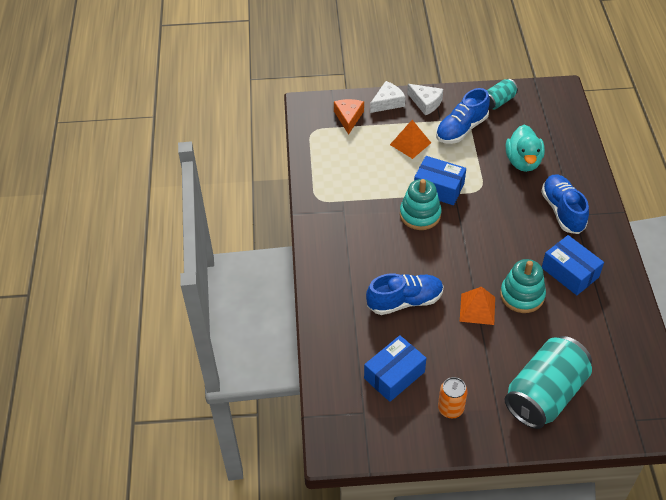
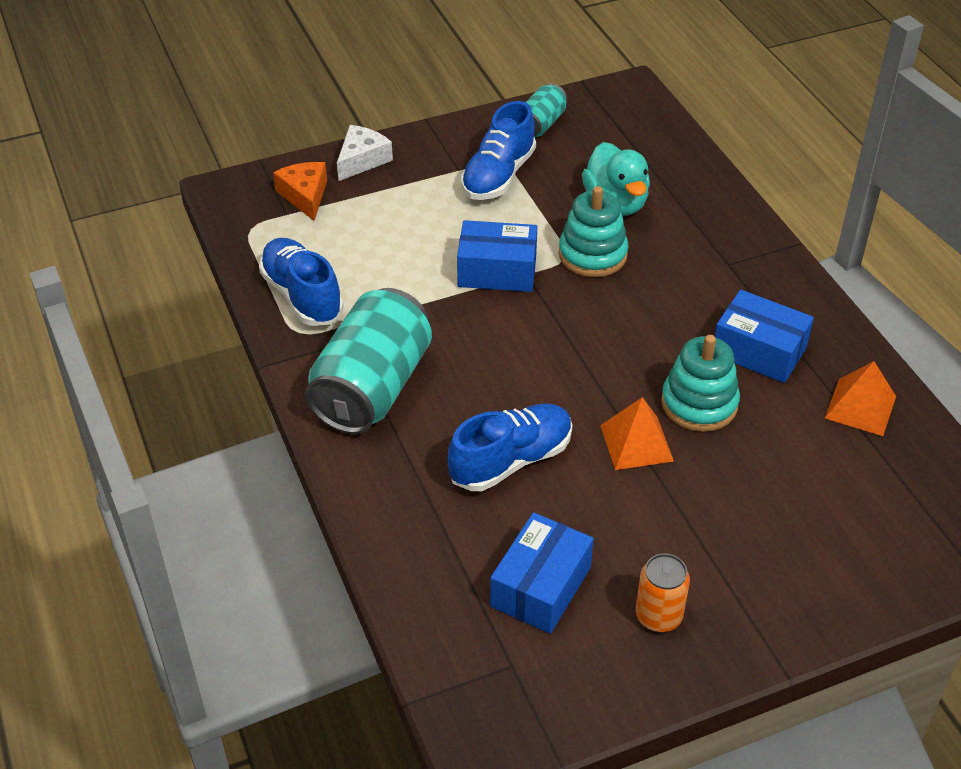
camera: 20 degrees left, 5 degrees down
orange pyramid [390,120,431,159] -> orange pyramid moved to [825,361,896,436]
turquoise stacking toy [400,179,442,230] -> turquoise stacking toy moved to [559,186,628,277]
white cheese [407,84,443,116] -> none
turquoise can [505,336,592,429] -> turquoise can moved to [305,288,432,434]
blue shoe [541,175,589,234] -> blue shoe moved to [259,238,343,326]

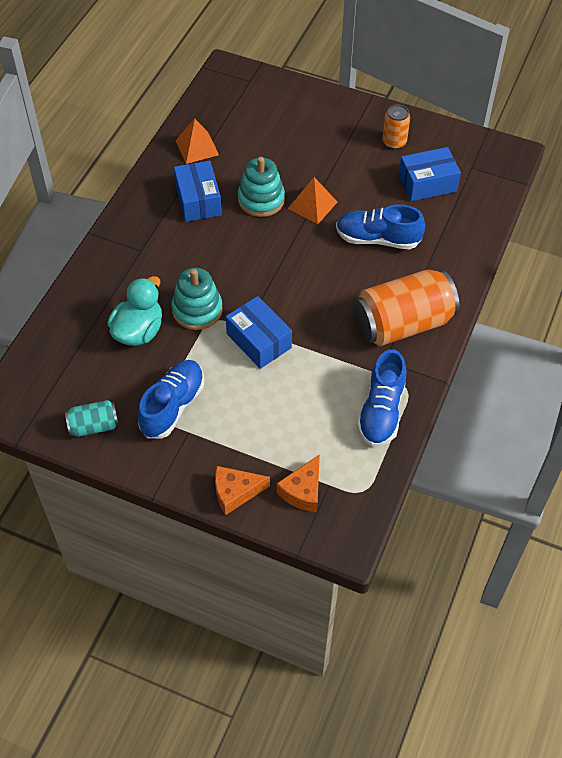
camera: 135 degrees left, 10 degrees up
turquoise can [305,288,432,434] -> orange can [353,269,460,346]
white cheese [337,125,393,181] -> orange cheese [215,466,270,515]
blue shoe [461,101,536,200] -> blue shoe turned 45 degrees counterclockwise [138,360,204,439]

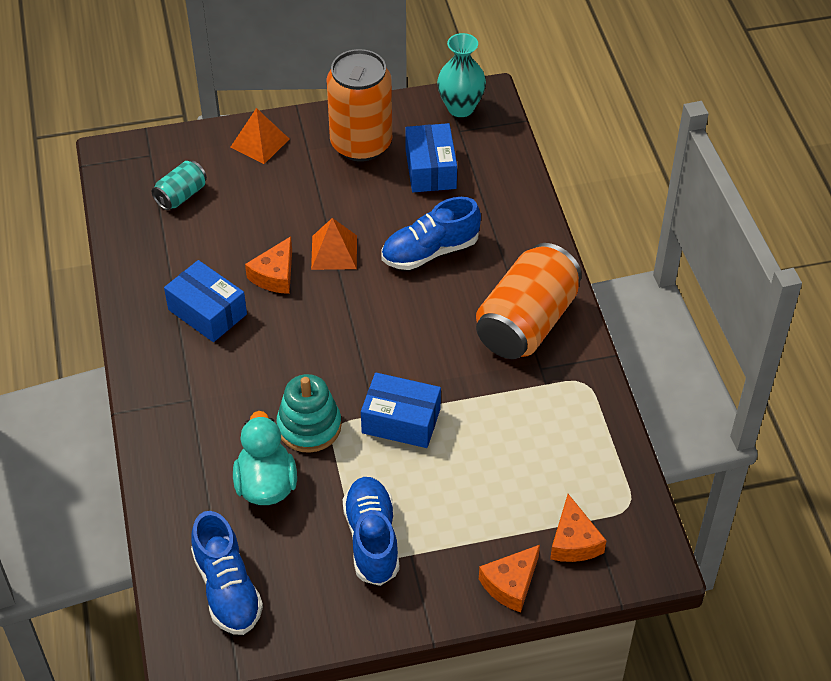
camera: 35 degrees left, 5 degrees down
turquoise can [65,400,119,437] -> turquoise can moved to [151,161,207,210]
orange pyramid [175,119,219,164] -> orange pyramid moved to [231,108,289,164]
turquoise stacking toy [238,157,285,217] -> orange cheese [245,236,292,294]
blue shoe [357,349,407,447] -> blue shoe moved to [191,511,263,635]
orange can [382,105,410,149] -> orange can [327,49,392,162], size x2.04
blue box [399,147,461,201] -> blue box turned 45 degrees counterclockwise [405,123,457,192]
none -> turquoise vase [437,33,486,117]

